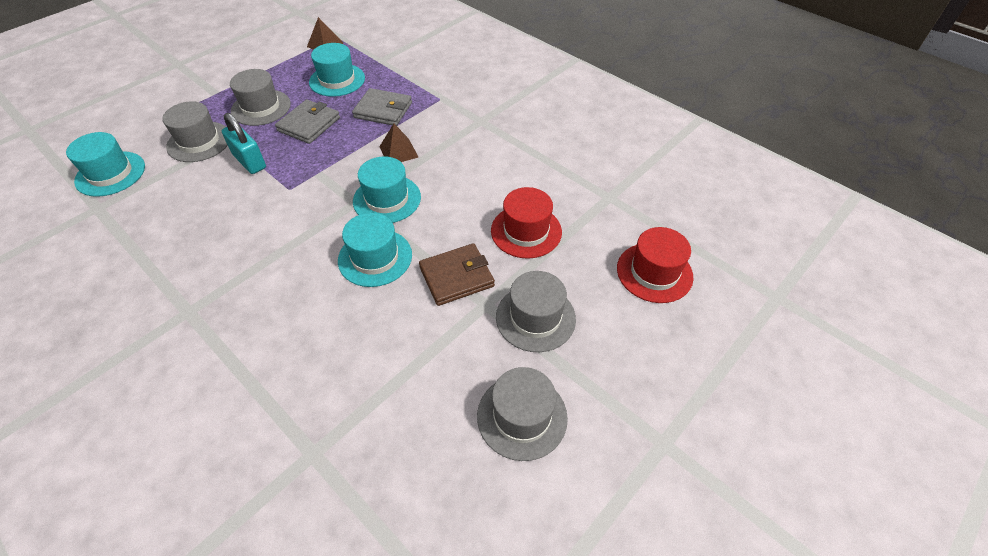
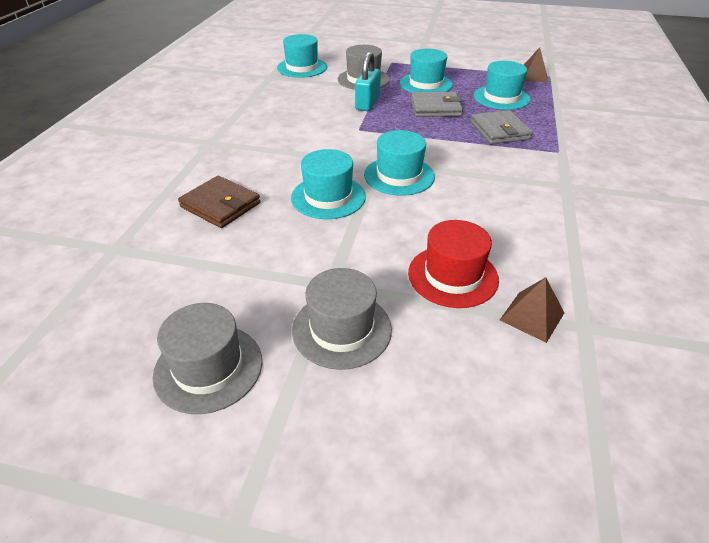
camera: 60 degrees right, 10 degrees down
grey hat [230,69,291,126] -> turquoise hat [400,49,453,93]
brown pyramid [379,124,418,162] -> brown pyramid moved to [500,277,564,343]
brown wallet [419,243,495,306] -> brown wallet moved to [178,176,260,228]
red hat [617,227,693,303] -> none

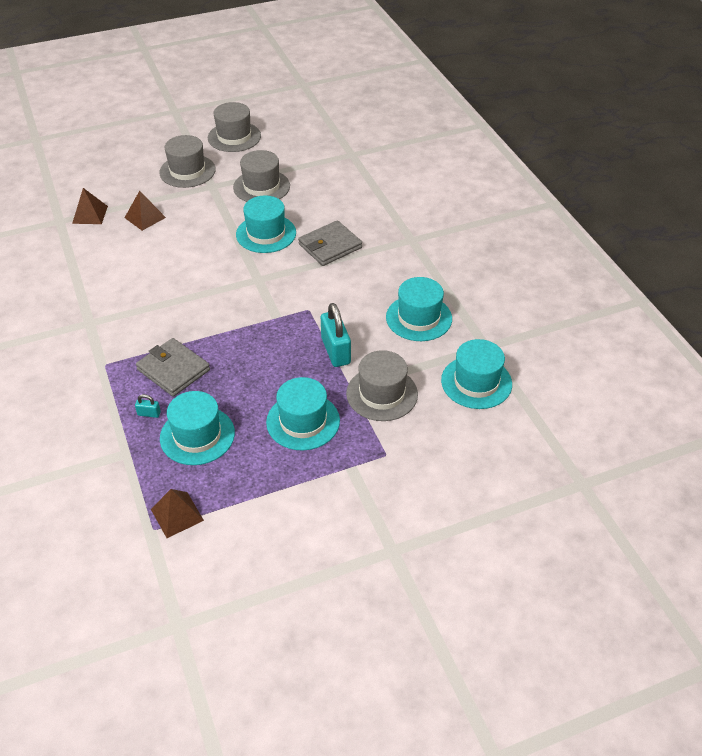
camera: 145 degrees right, 5 degrees up
brown wallet [178,176,260,228] -> none
turquoise hat [364,130,435,196] -> turquoise hat moved to [386,277,452,341]
red hat [408,220,499,308] -> brown pyramid [124,191,166,231]
grey wallet [411,92,463,117] -> grey wallet moved to [298,220,362,266]
none -> turquoise padlock [135,394,161,418]
none -> grey hat [233,150,290,202]

